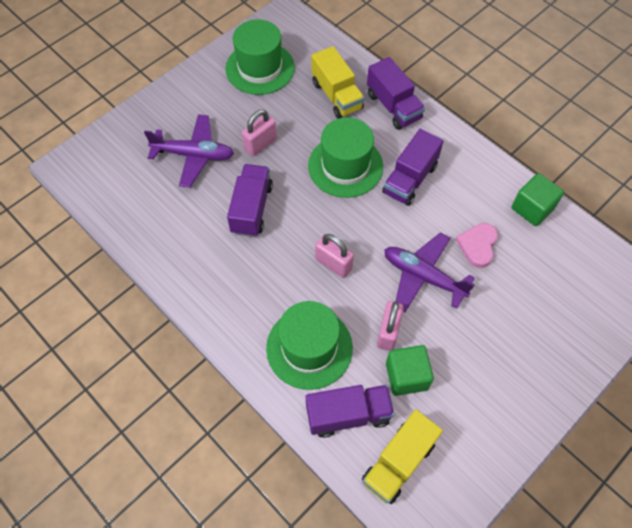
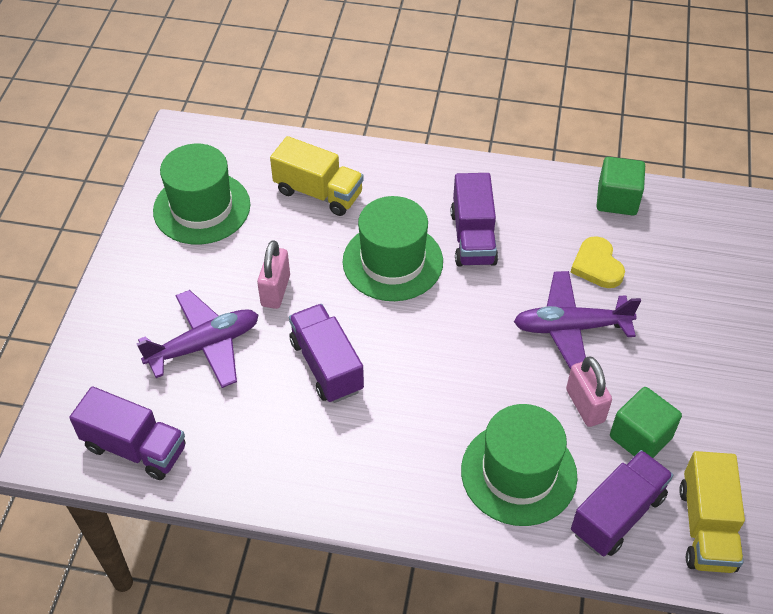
camera: 35 degrees left, 10 degrees down
pink padlock [315,234,354,278] -> none
purple truck [367,57,425,130] -> purple truck moved to [69,386,186,480]
pink heart [456,223,498,268] -> yellow heart [570,236,625,288]

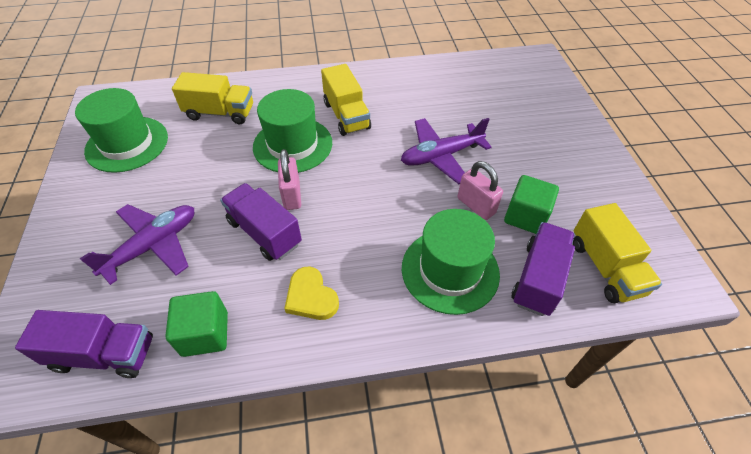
camera: 20 degrees left, 0 degrees up
pink padlock [257,240,290,309] -> pink padlock moved to [278,149,301,210]
purple truck [451,173,498,267] -> yellow truck [321,64,371,136]
yellow heart [570,236,625,288] -> yellow heart moved to [284,267,339,320]
green cube [597,157,645,215] -> green cube moved to [166,291,228,357]

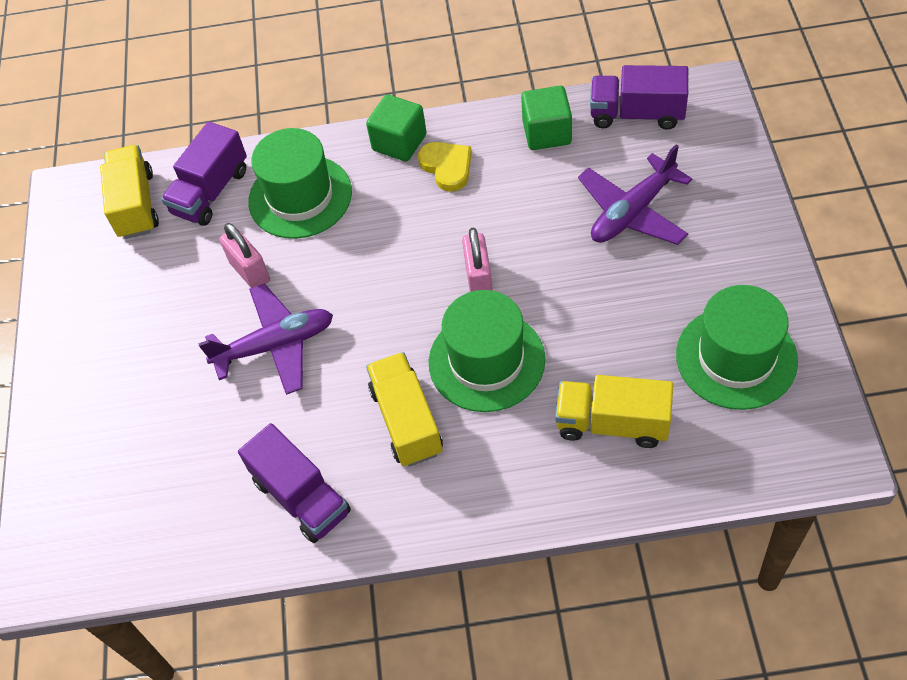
camera: 170 degrees left, 5 degrees up
purple truck [220,183,302,261] -> purple truck moved to [238,423,351,543]
green cube [504,175,559,234] -> green cube moved to [366,94,427,162]

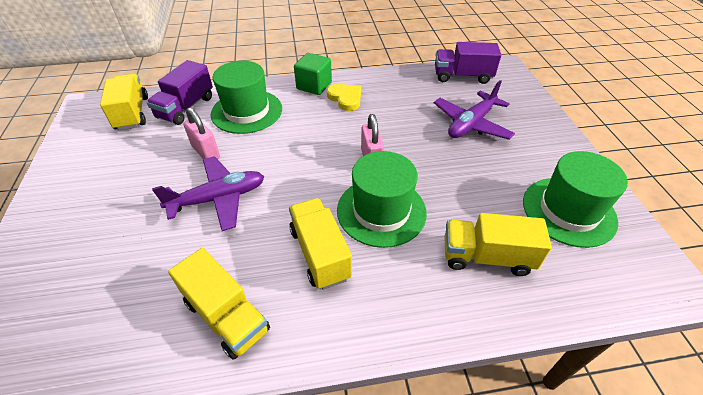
camera: 10 degrees left, 10 degrees down
purple truck [238,423,351,543] -> yellow truck [168,248,270,360]
green cube [521,86,572,150] -> none

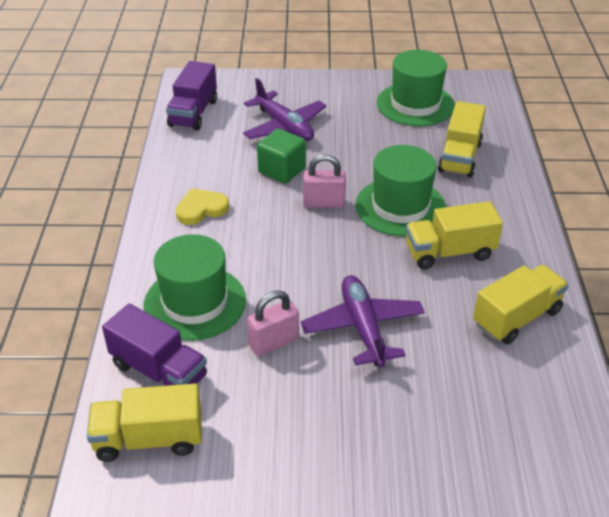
camera: 80 degrees left, 5 degrees down
green cube [294,53,332,95] -> green cube moved to [257,128,306,184]

